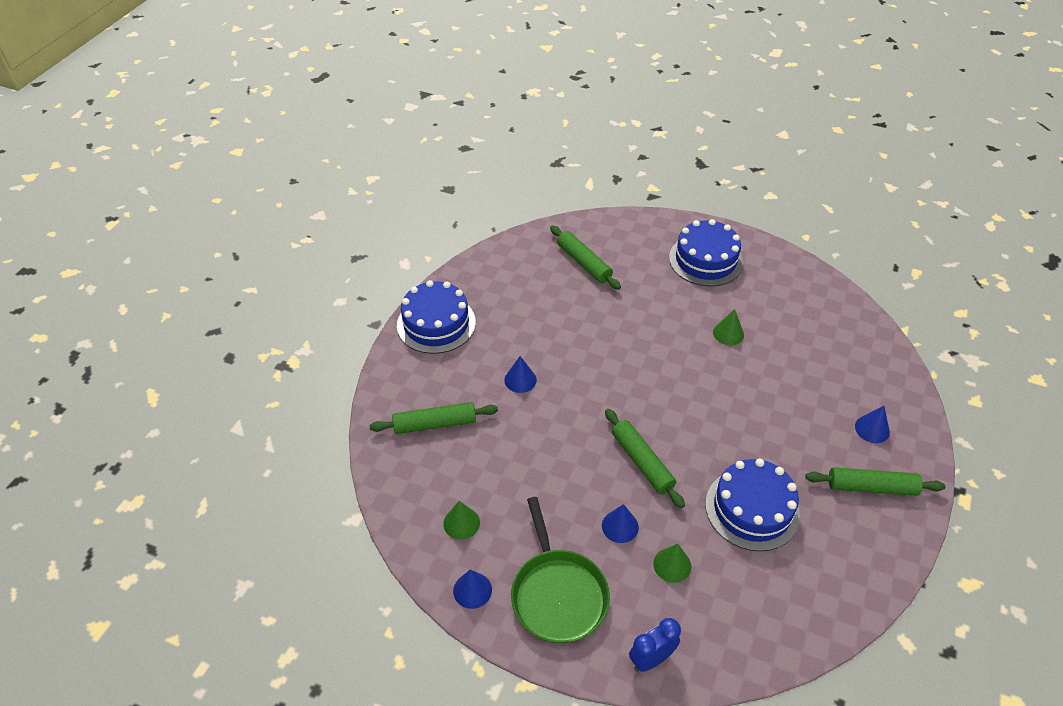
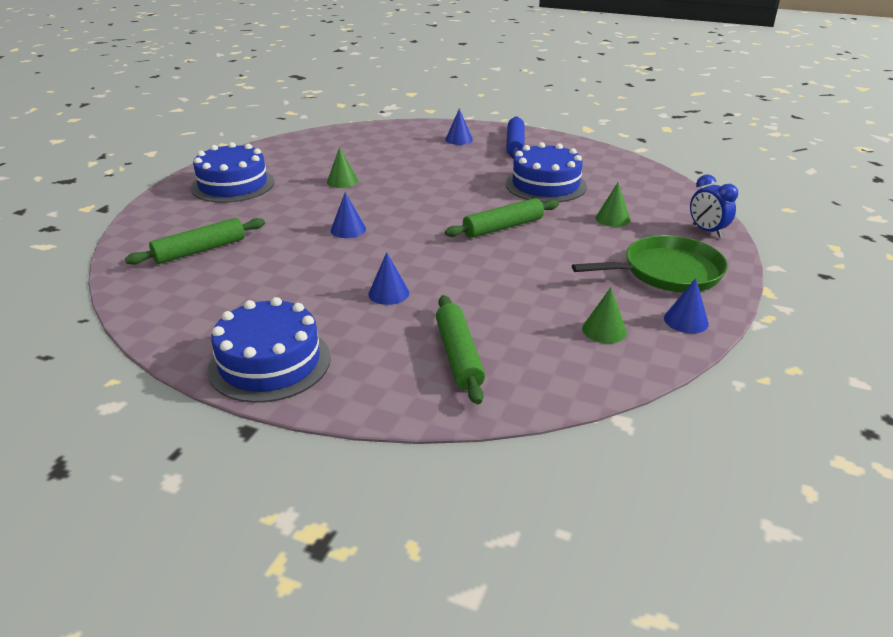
camera: 90 degrees left, 15 degrees down
blue cone [602,504,639,543] -> blue cone moved to [331,192,366,238]
green rolling pin [805,467,945,496] -> blue rolling pin [506,116,525,159]

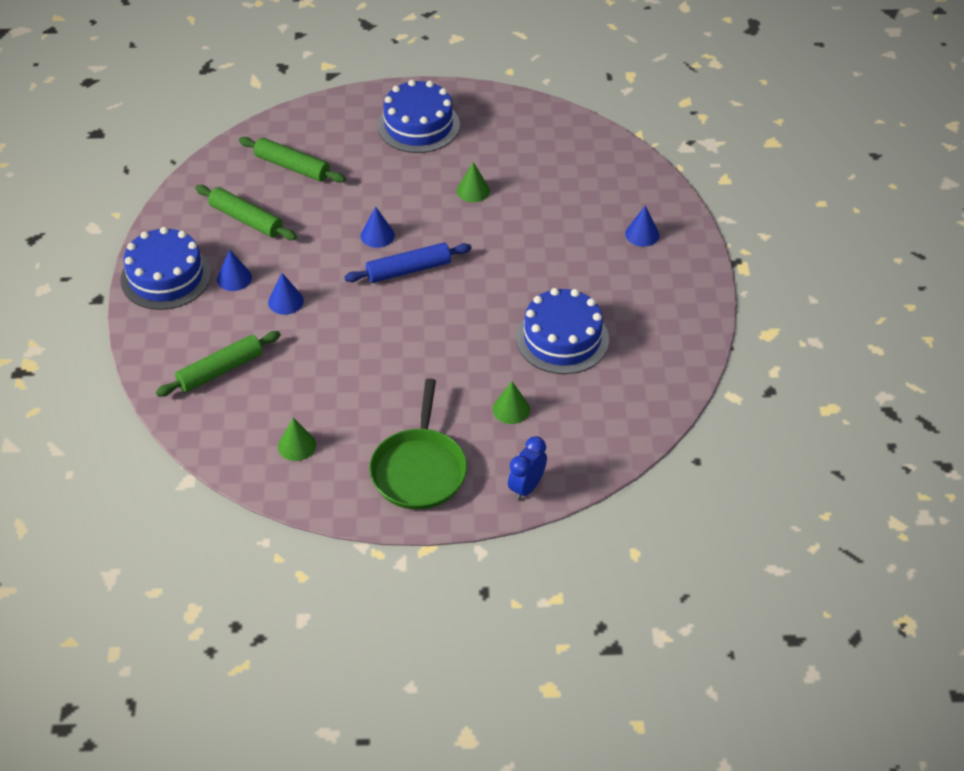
camera: 65 degrees right, 15 degrees up
green rolling pin [445,198,559,238] -> green rolling pin moved to [195,185,297,240]
blue rolling pin [506,116,525,159] -> blue rolling pin moved to [344,243,472,283]
green pan [572,235,728,292] -> green pan turned 45 degrees clockwise [369,379,467,510]
blue cone [664,278,709,333] -> blue cone moved to [217,250,252,291]

